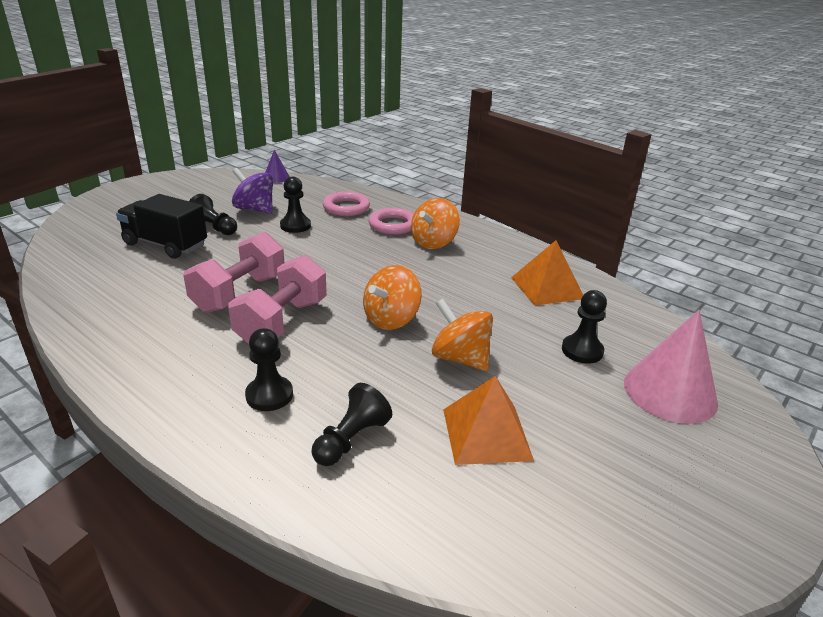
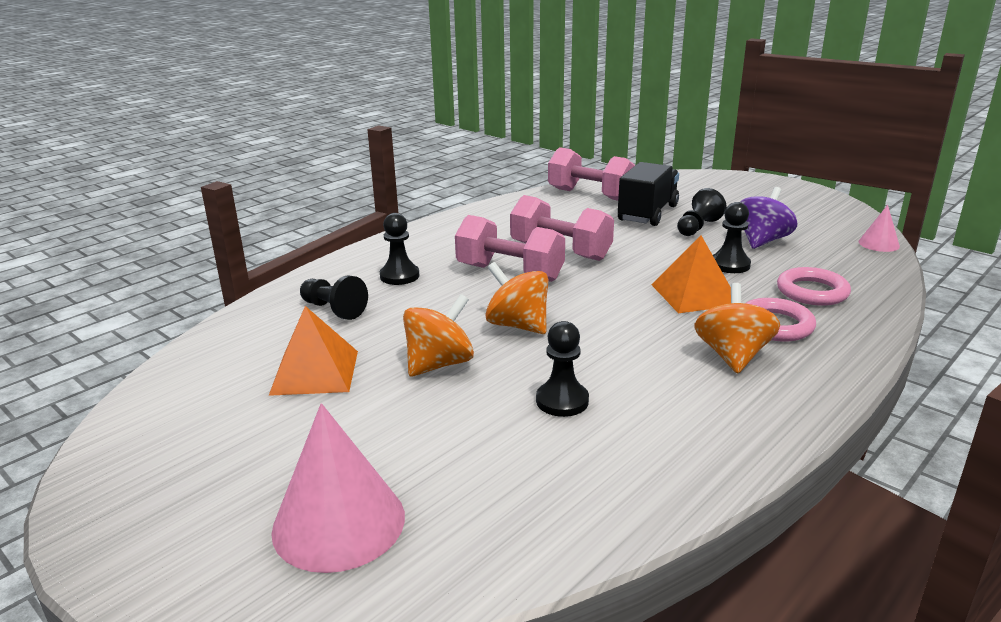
camera: 95 degrees right, 5 degrees down
purple cone [265,150,290,183] -> pink cone [859,205,900,252]
orange spinning top [411,198,460,249] -> orange spinning top turned 60 degrees clockwise [694,283,780,374]
orange pyramid [511,240,583,306] -> orange pyramid moved to [652,236,731,313]
black pawn [562,290,607,364] -> black pawn moved to [536,321,589,417]
none -> pink dumbbell [548,147,635,201]

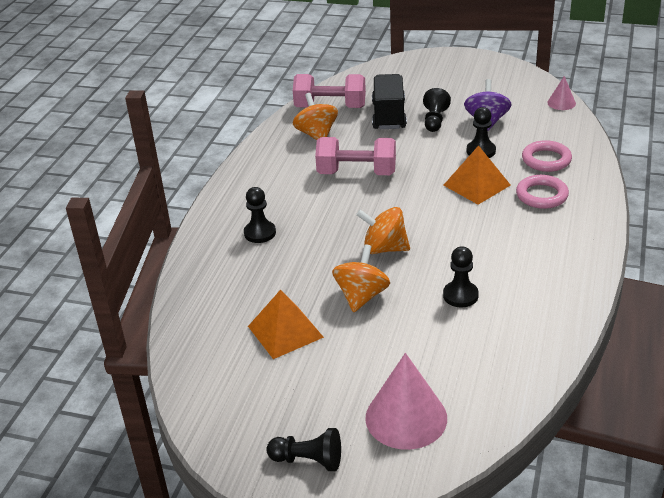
camera: 25 degrees left, 10 degrees up
black pawn [300,275,368,320] -> black pawn moved to [266,428,341,471]
pink dumbbell [455,215,565,282] -> none
orange spinning top [694,283,780,374] -> orange spinning top moved to [293,93,338,140]

